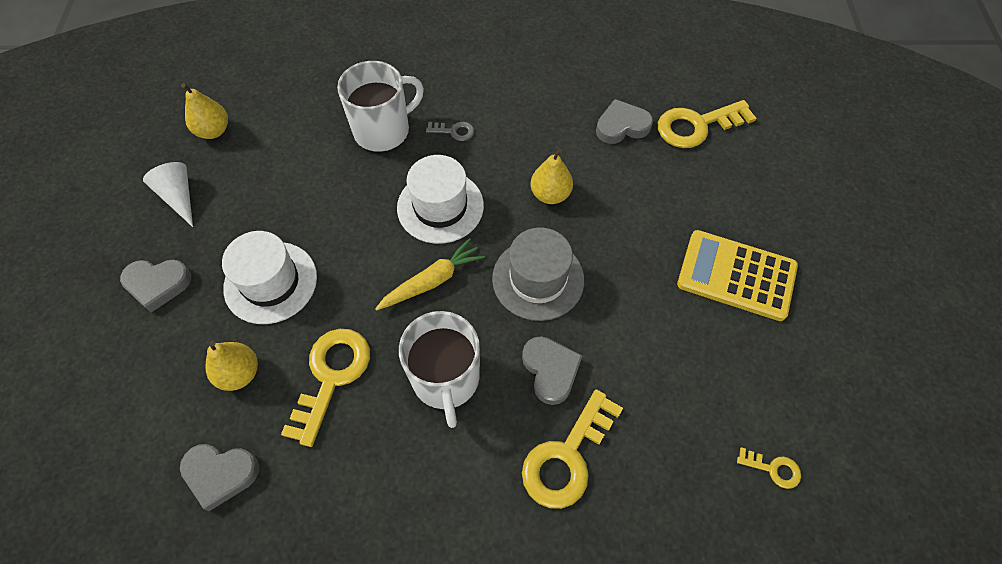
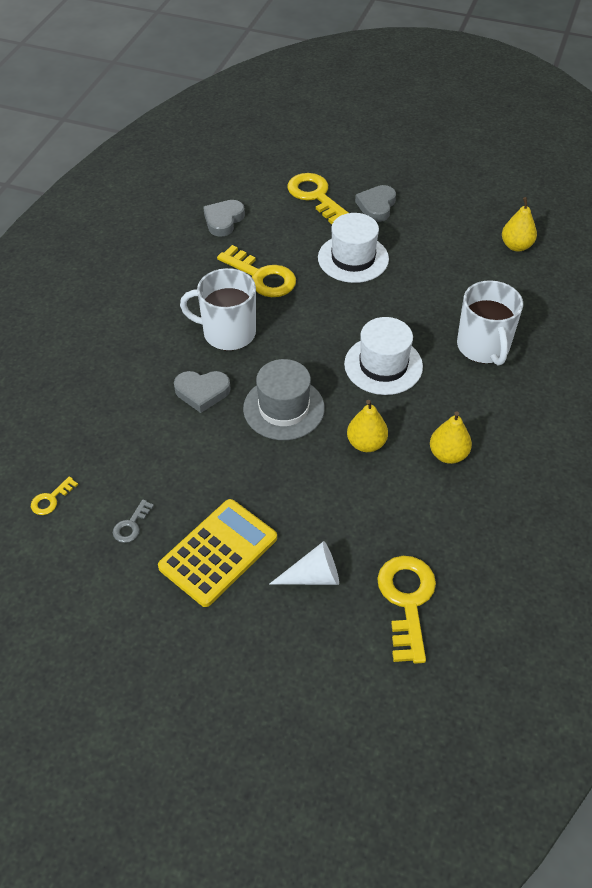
camera: 110 degrees right, 10 degrees down
white cone [143,162,193,227] -> white cone moved to [270,541,339,585]
yellow pear [205,340,258,391] -> yellow pear moved to [430,411,472,464]
yellow carrot [375,238,485,311] -> none
grey key [426,122,474,141] -> grey key moved to [113,499,154,543]
yellow key [522,389,623,509] -> yellow key moved to [287,173,348,224]
grey heart [596,99,653,144] -> none

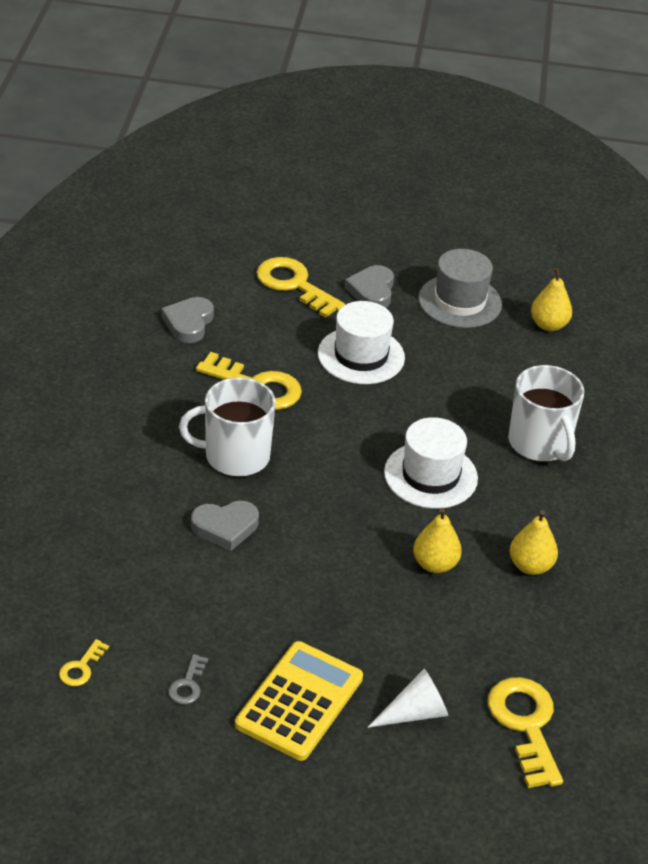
camera: 15 degrees left, 10 degrees down
grey hat [243,359,325,440] -> grey hat moved to [418,249,502,328]

